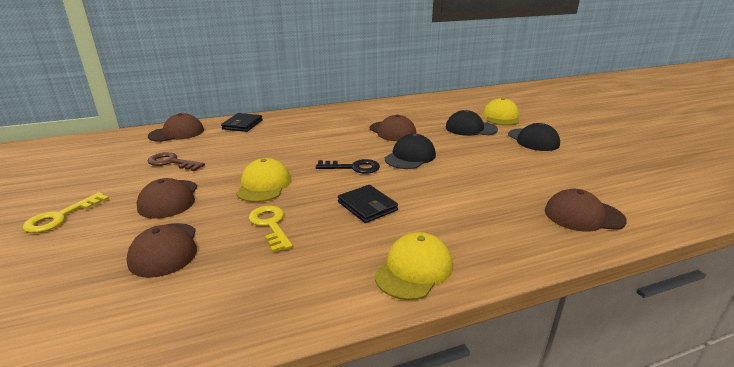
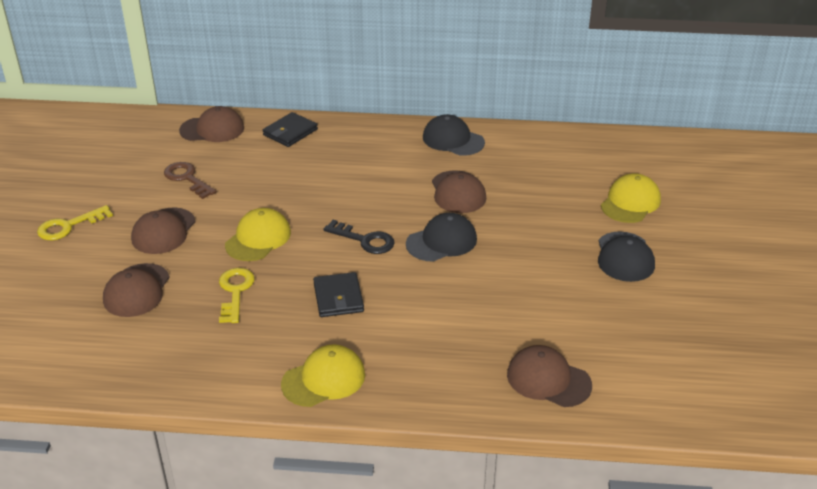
camera: 25 degrees right, 10 degrees up
black cap [446,110,498,136] -> black cap moved to [423,114,485,156]

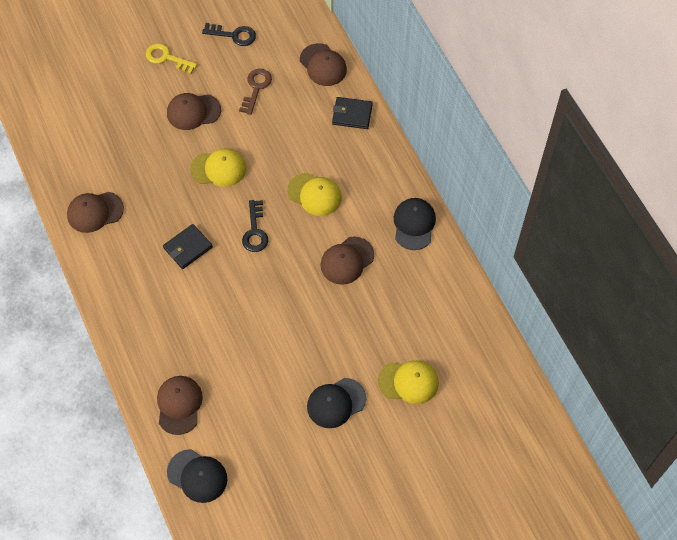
camera: 60 degrees right, 25 degrees up
brown cap [103,263,170,317] -> brown cap moved to [67,192,124,233]
yellow key [219,268,255,323] -> none
yellow cap [281,344,365,407] -> yellow cap moved to [287,173,342,216]
black cap [406,213,477,262] -> black cap moved to [167,449,227,503]
none -> black key [202,23,256,46]

